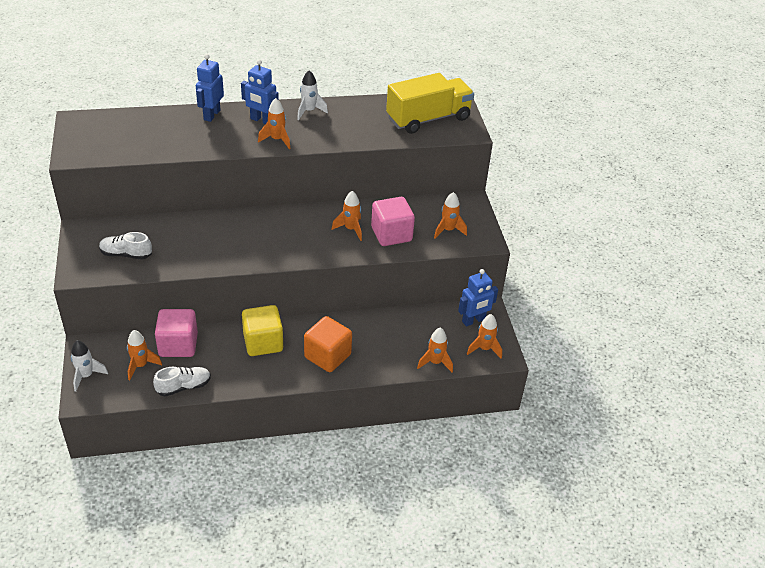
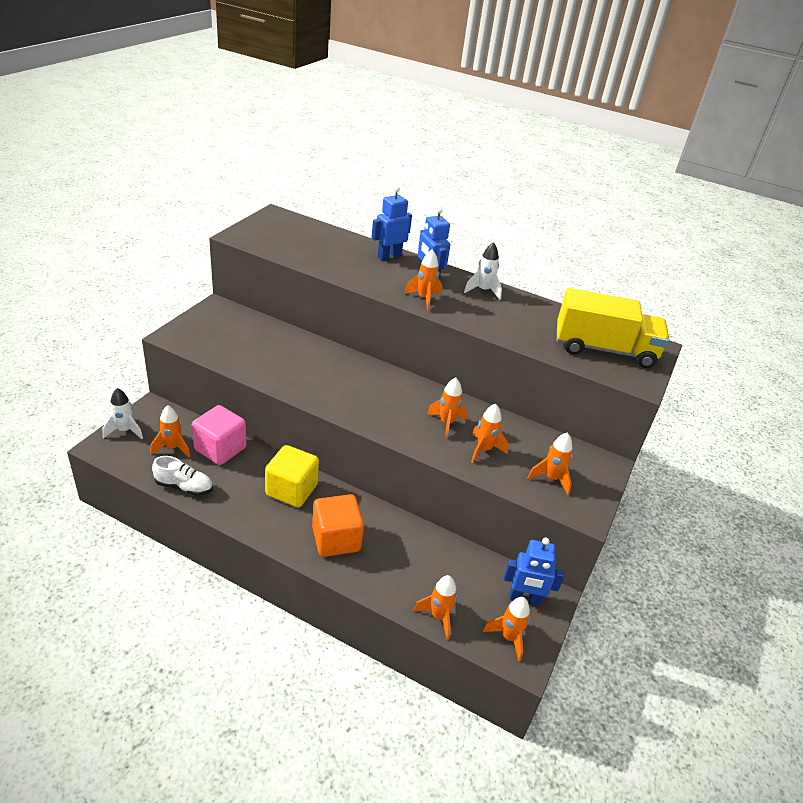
camera: 35 degrees right, 5 degrees down
white shoe [99,232,152,260] -> none
pink cube [371,197,415,246] -> orange rocket [471,404,509,463]

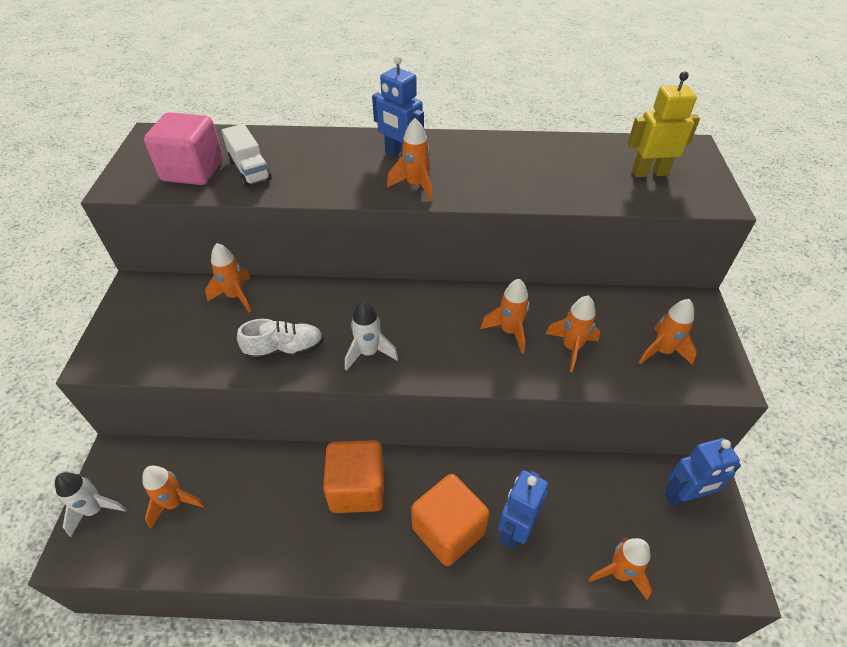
camera: 20 degrees left, 10 degrees up
white shoe [152,456,213,496] -> white shoe moved to [237,319,324,360]
pink cube [192,405,247,465] -> pink cube moved to [144,112,223,185]
yellow cube [265,445,319,508] -> orange cube [323,440,384,513]
blue robot [371,186,412,261] -> blue robot moved to [498,470,548,549]
white rocket [464,242,502,300] -> white rocket moved to [345,301,398,371]
orange rocket [483,597,530,662] -> orange rocket moved to [205,243,251,313]
yellow truck [557,288,670,368] -> yellow robot [628,72,700,177]
none -> white truck [222,124,272,187]

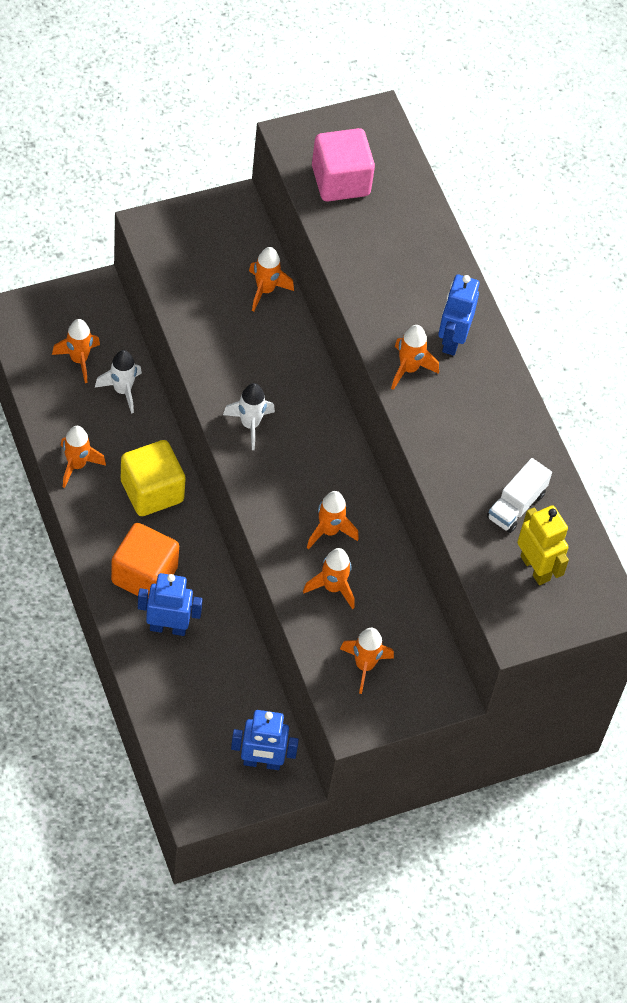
camera: 60 degrees right, 10 degrees up
white rocket [55,472,127,537] -> white rocket moved to [95,350,142,414]
white truck [222,124,272,187] -> white truck moved to [487,458,552,533]
white shoe [237,319,324,360] -> none
orange cube [323,440,384,513] -> yellow cube [121,440,186,516]
orange rocket [588,537,652,600] -> orange rocket moved to [61,426,106,488]
blue robot [665,438,741,506] -> blue robot turned 45 degrees counterclockwise [231,710,299,770]

